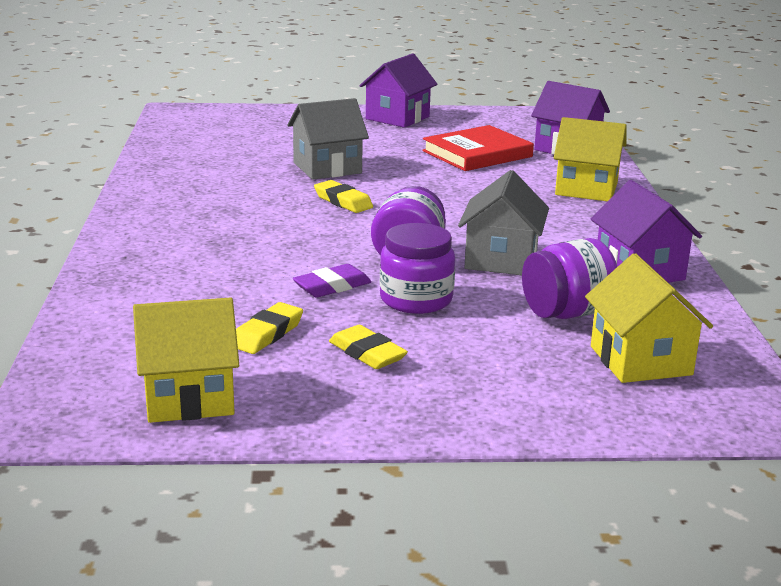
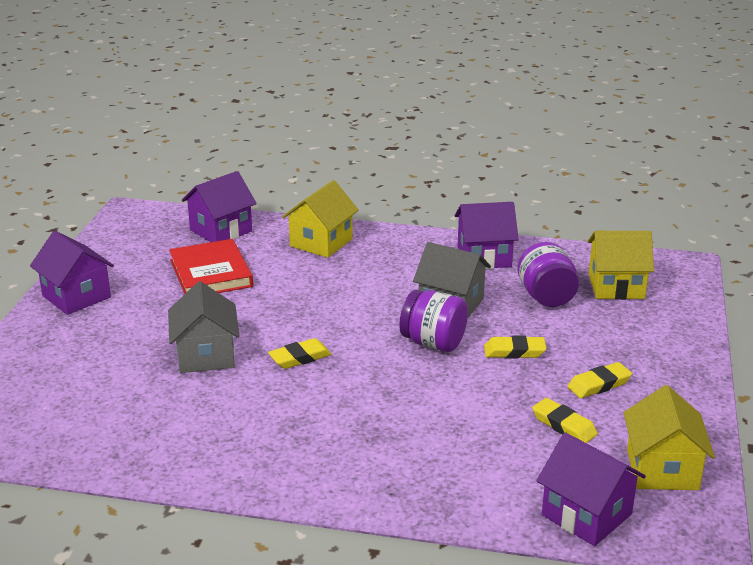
camera: 75 degrees left, 5 degrees up
purple eraser [293,264,371,297] -> none
purple jar [380,223,455,314] -> yellow eraser [484,336,547,359]
none -> purple house [536,432,646,546]

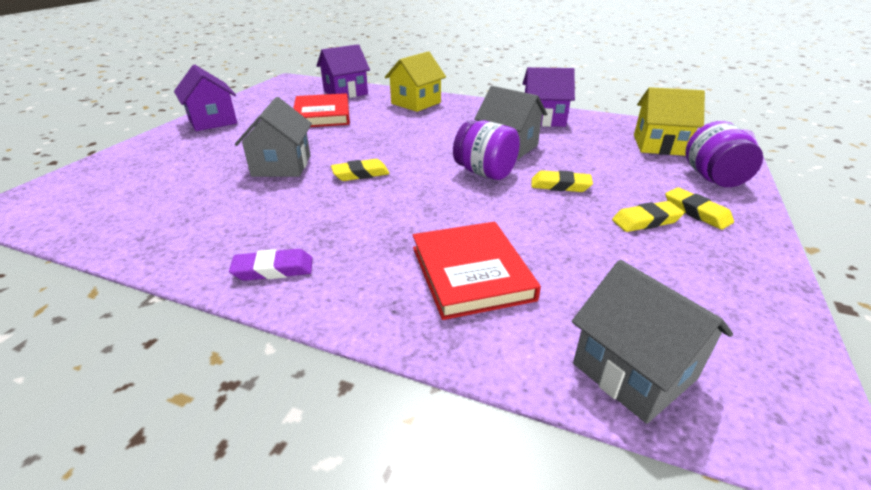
camera: 10 degrees right, 5 degrees up
purple jar [517,242,579,307] -> purple jar moved to [685,121,763,187]
yellow eraser [532,398,598,443] -> yellow eraser moved to [665,187,734,230]
purple house [536,432,646,546] -> grey house [572,260,733,424]
yellow house [624,385,715,490] -> none
none -> purple eraser [229,249,313,281]
none -> red book [413,222,541,320]

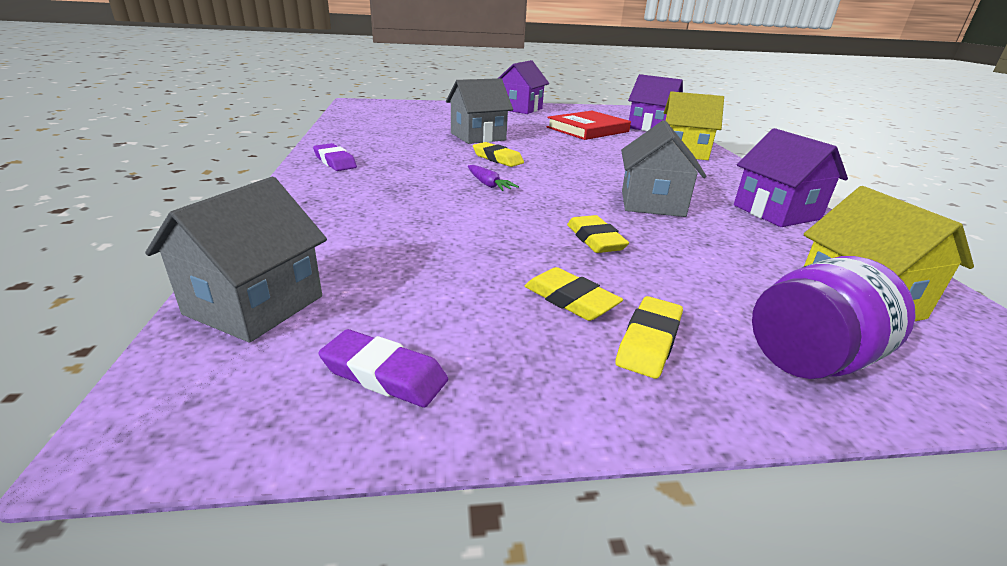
camera: 60 degrees right, 5 degrees down
red book [413,222,541,320] -> none
purple jar [453,120,520,180] -> none
none -> purple eraser [318,329,448,407]
none -> purple carrot [468,165,519,191]

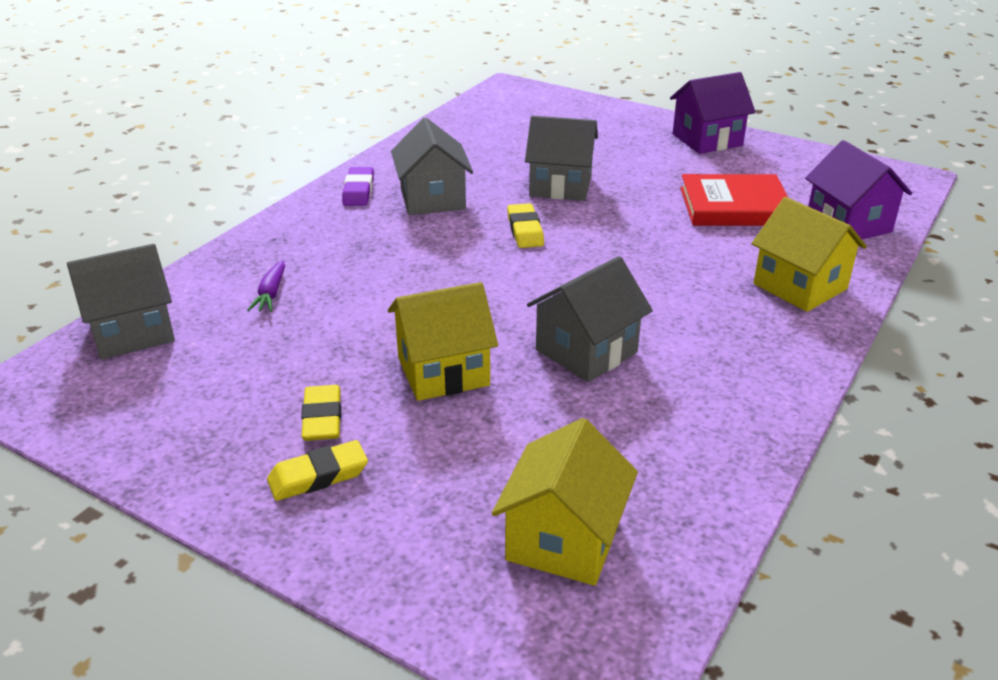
camera: 40 degrees right, 5 degrees up
purple eraser [318,329,448,407] -> none
purple carrot [468,165,519,191] -> purple carrot moved to [247,260,285,312]
yellow eraser [567,215,629,253] -> yellow house [388,282,498,401]
purple house [734,128,848,227] -> none
purple jar [752,256,916,379] -> none
none -> grey house [391,118,473,215]

